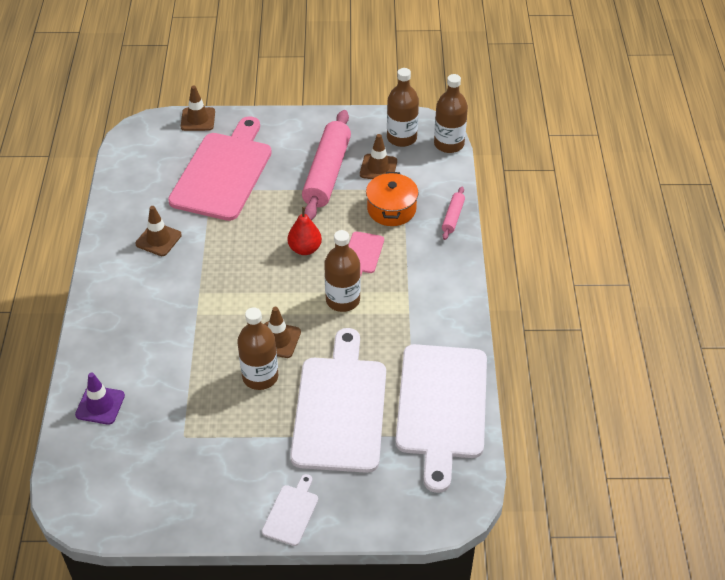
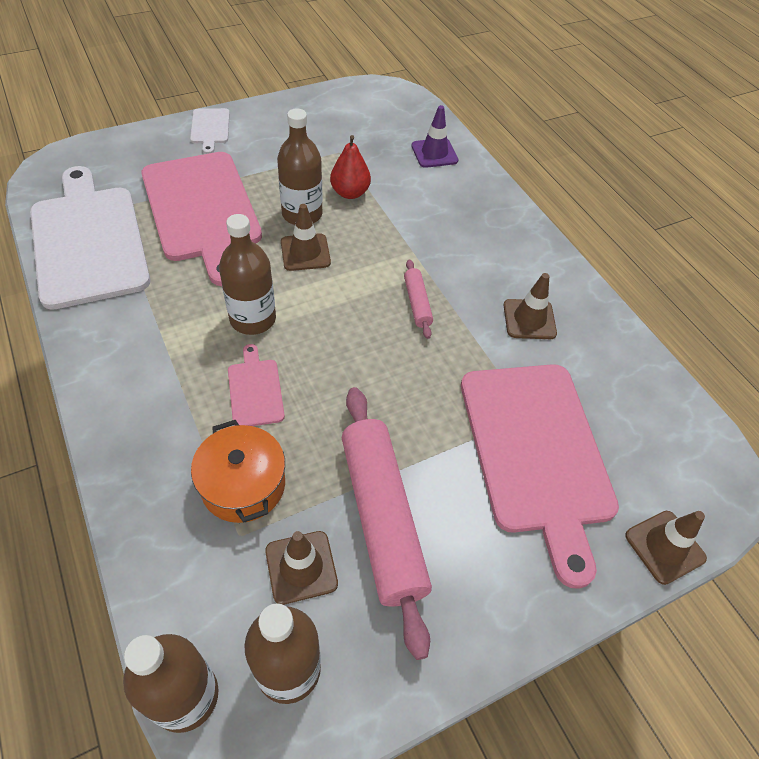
camera: 150 degrees right, 5 degrees up
red pear [288,207,322,255] -> red pear moved to [330,135,371,199]
white cutting board [290,328,386,473] -> pink cutting board [141,152,262,286]
pink rolling pin [442,187,465,240] -> pink rolling pin moved to [404,259,433,339]

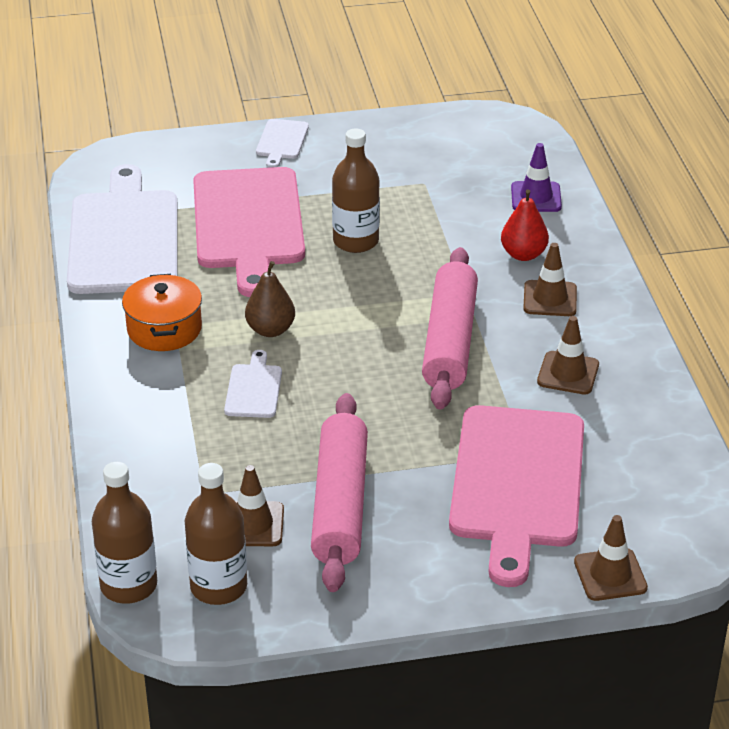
camera: 20 degrees right, 15 degrees down
orange pot [191,420,285,523] -> orange pot moved to [122,274,202,351]
brown bottle [219,214,276,335] -> brown pear [245,261,295,337]
pink cutting board [228,344,285,426] -> white cutting board [224,350,282,418]
brown traffic cone [281,204,331,271] -> brown traffic cone moved to [523,243,577,316]
red pear [330,135,371,199] -> red pear moved to [501,189,549,261]
pink rolling pin [404,259,433,339] -> pink rolling pin [422,247,478,409], size x2.19

